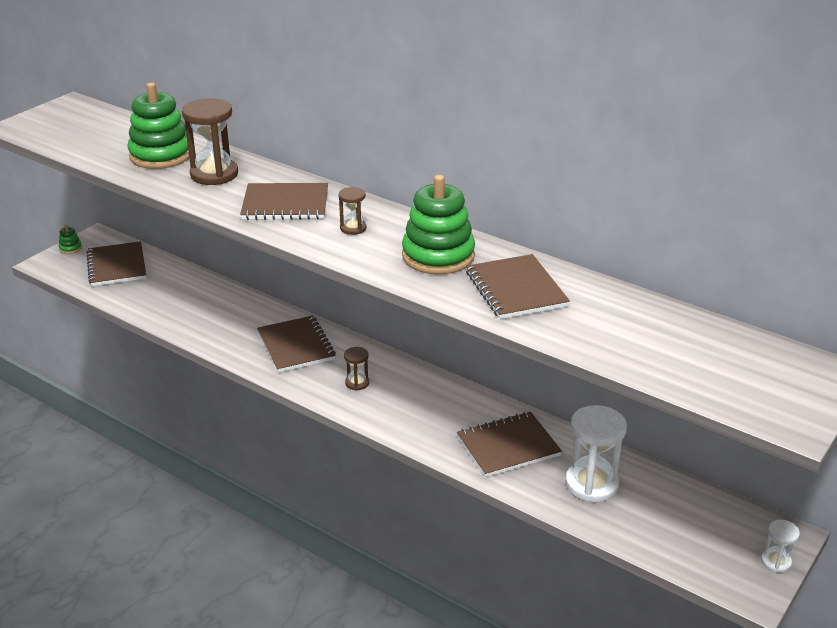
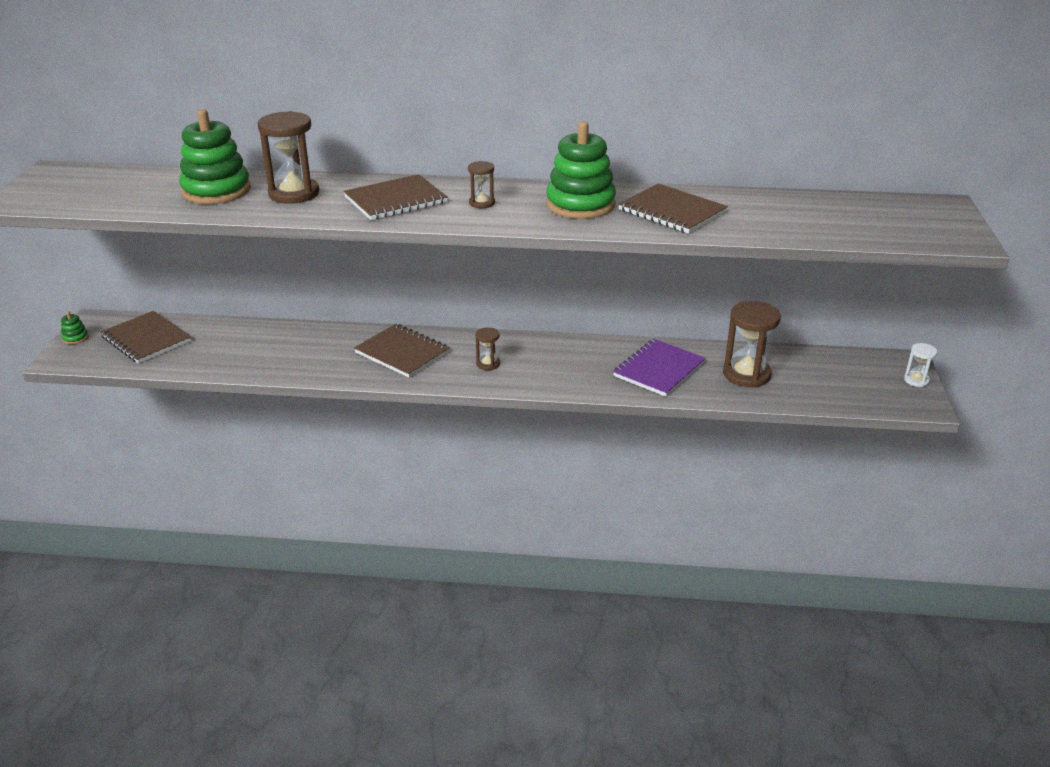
camera: 30 degrees left, 0 degrees up
brown notebook [457,411,562,477] -> purple notebook [613,339,706,397]
white hourglass [565,405,627,502] -> brown hourglass [723,301,781,387]

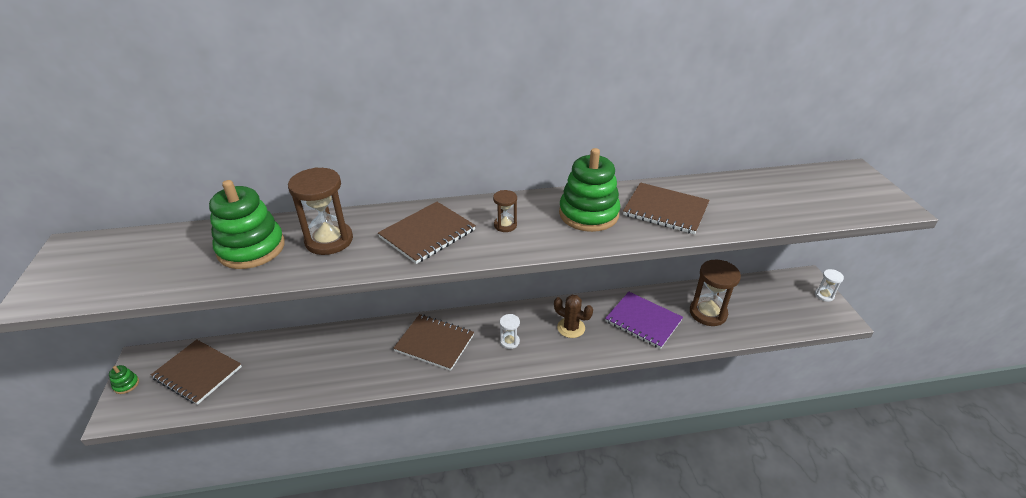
camera: 15 degrees left, 5 degrees up
brown hourglass [475,327,500,370] -> white hourglass [500,314,520,349]
purple notebook [613,339,706,397] -> purple notebook turned 75 degrees counterclockwise [605,292,683,349]
none -> brown cactus [554,295,593,338]

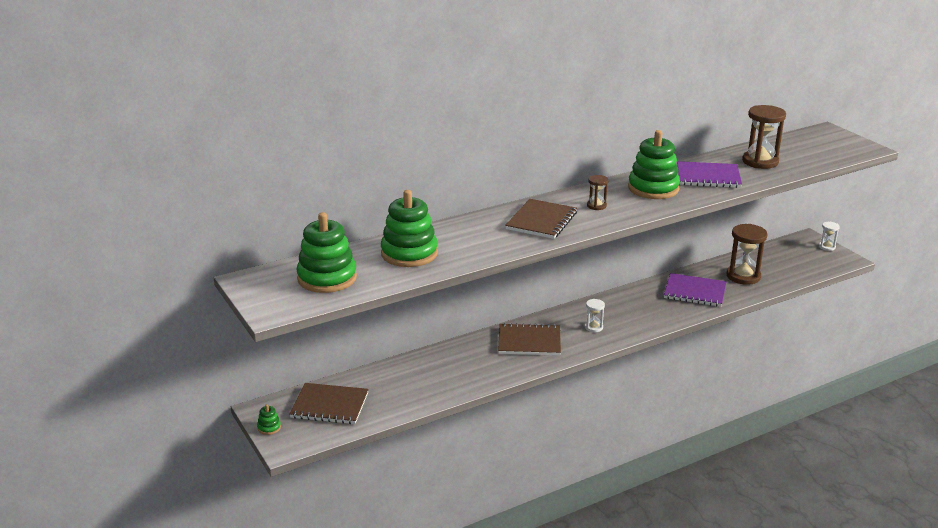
camera: 20 degrees left, 10 degrees down
brown hourglass [288,167,353,255] -> brown hourglass moved to [742,105,786,169]
brown cactus [554,295,593,338] -> none
brown notebook [623,182,710,234] -> purple notebook [677,161,742,188]
none -> green stacking toy [297,212,357,293]

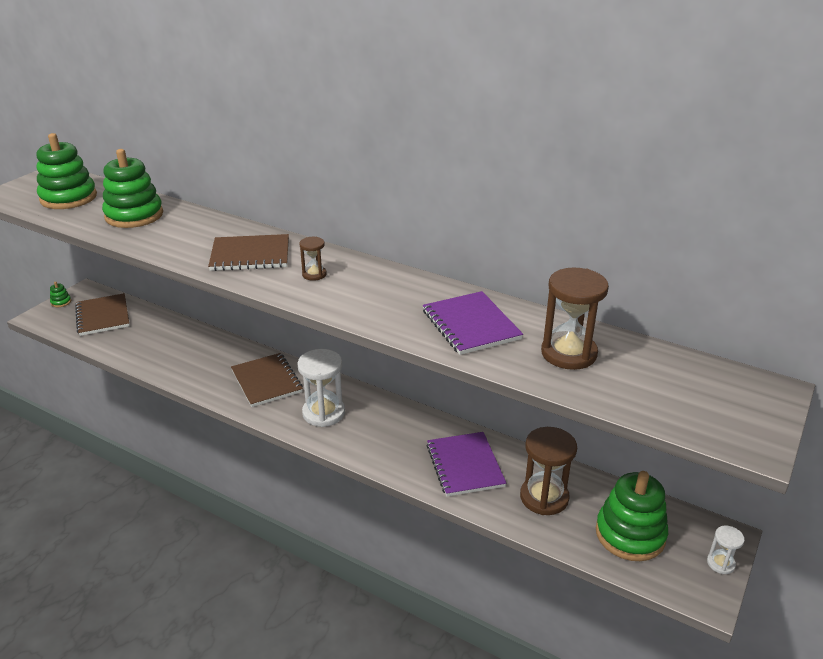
camera: 60 degrees right, 5 degrees up
white hourglass [585,299,605,332] -> white hourglass [297,349,345,427], size x1.96
green stacking toy [628,130,680,199] -> green stacking toy moved to [596,471,668,561]

